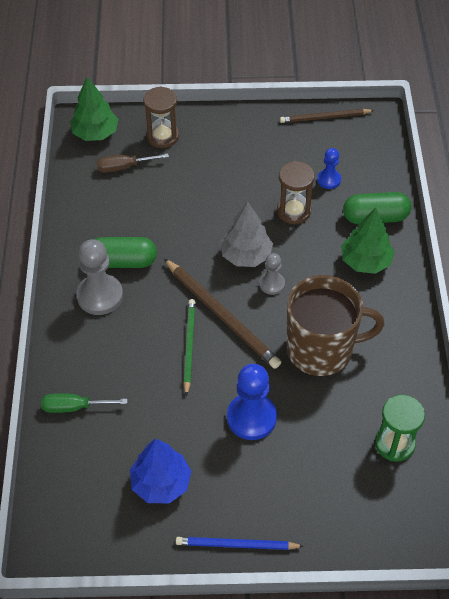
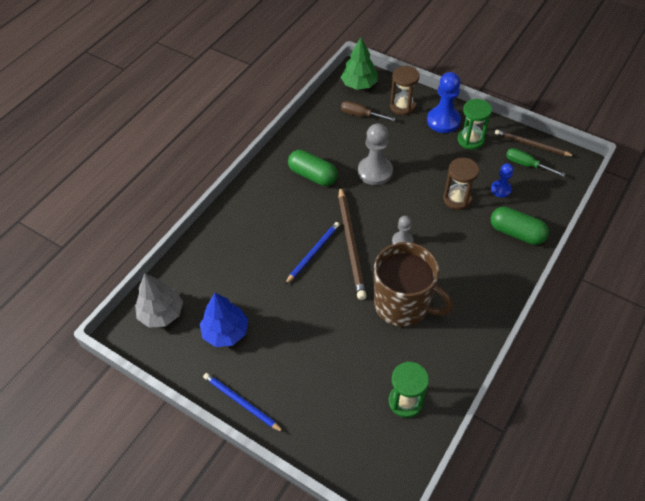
camera: 35 degrees right, 0 degrees up
green screwdriver [41,393,127,413] -> green screwdriver moved to [506,148,565,177]
grey pawn [76,239,123,315] -> grey pawn moved to [358,123,393,185]
green pencil [184,299,195,396] -> blue pencil [285,222,340,284]
grey tree [220,201,273,267] -> grey tree moved to [135,273,183,328]
blue pawn [227,364,277,440] -> blue pawn moved to [427,72,461,133]
green tree [341,207,395,274] -> none
none -> green hourglass [458,99,492,150]

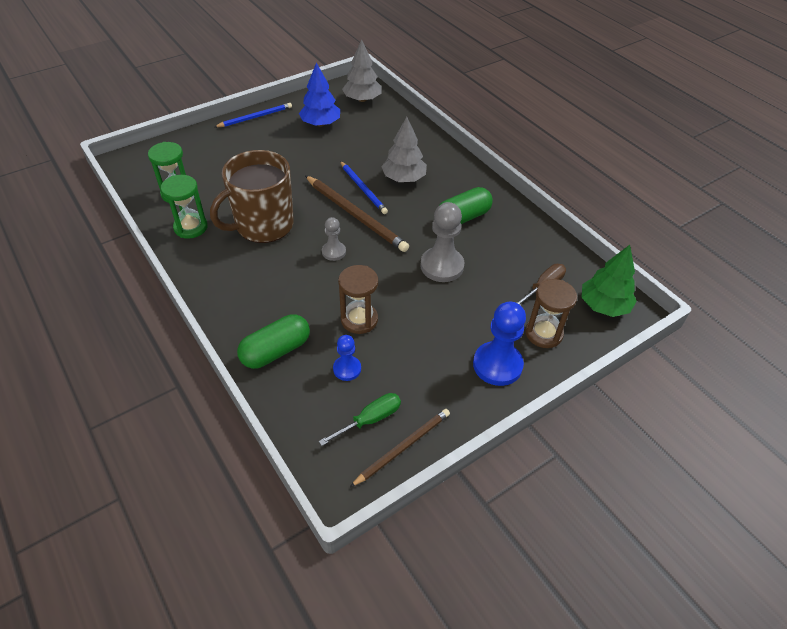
camera: 110 degrees right, 5 degrees down
brown pencil [338,187,366,300] -> brown pencil turned 150 degrees counterclockwise [305,175,409,252]
green hourglass [458,99,492,150] -> green hourglass moved to [161,175,208,239]
none -> grey tree [381,117,427,182]

